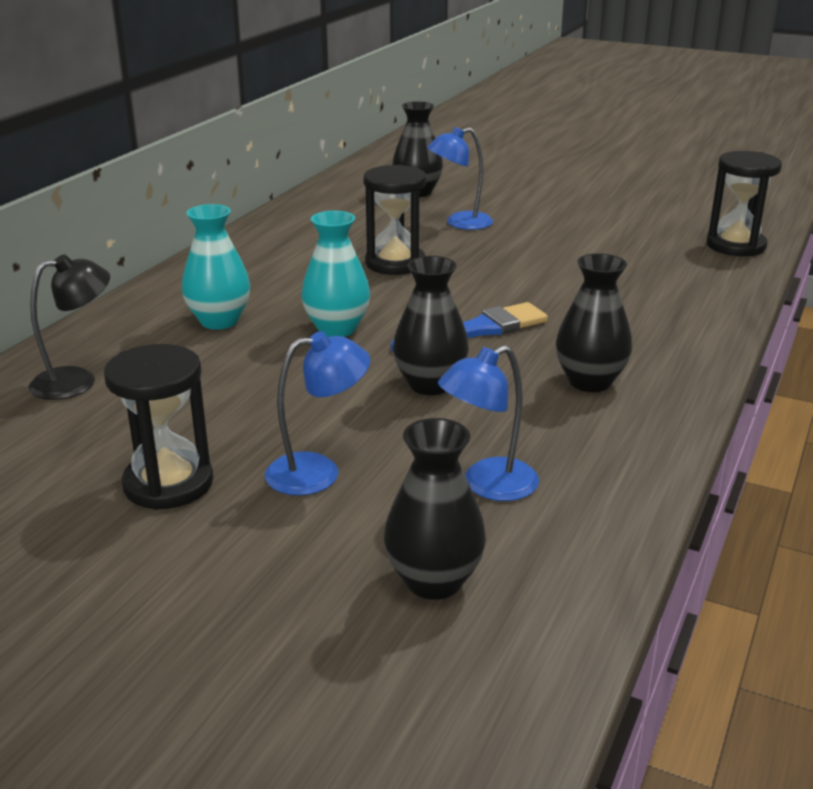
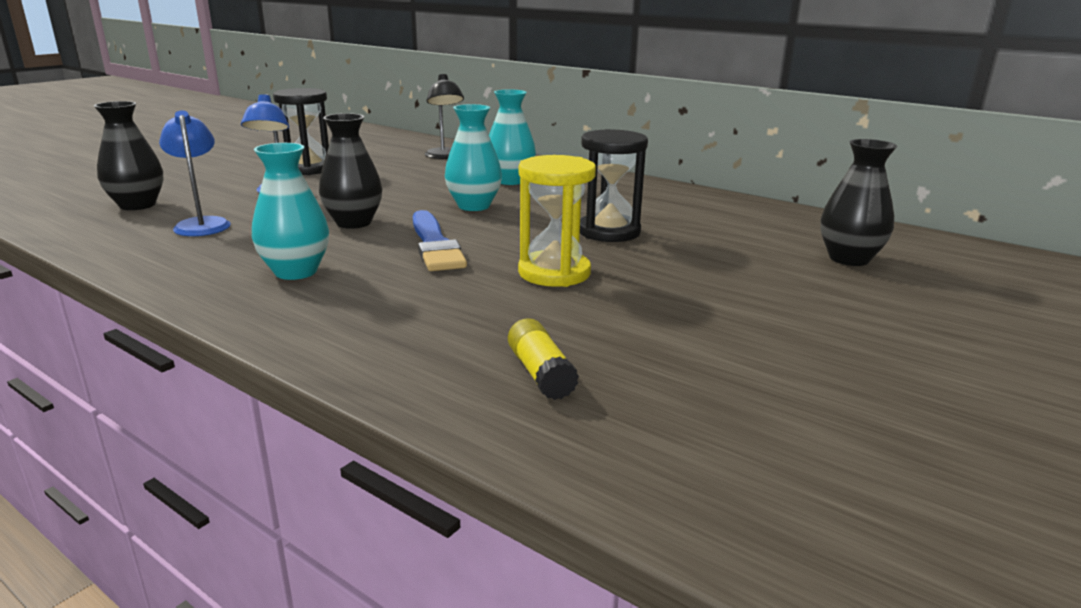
camera: 100 degrees right, 5 degrees down
blue lamp [427,127,493,230] -> none
black vase [556,253,632,392] -> turquoise vase [252,143,329,280]
black hourglass [706,151,782,256] -> none
none -> yellow glue stick [508,318,579,400]
none -> yellow hourglass [518,155,596,287]

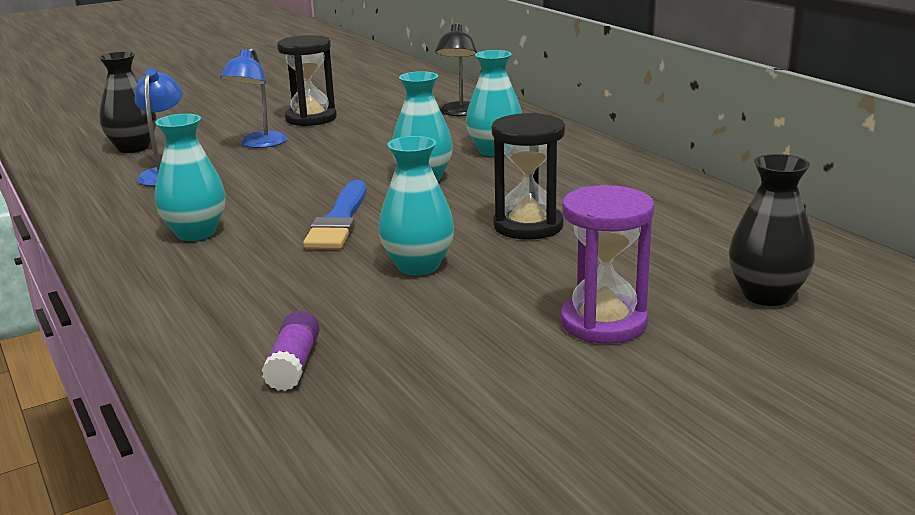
camera: 25 degrees right, 0 degrees up
black vase [319,113,382,229] -> none
yellow glue stick [508,318,579,400] -> purple glue stick [262,311,320,391]
yellow hourglass [518,155,596,287] -> turquoise vase [378,136,454,276]
none -> purple hourglass [561,185,654,344]

